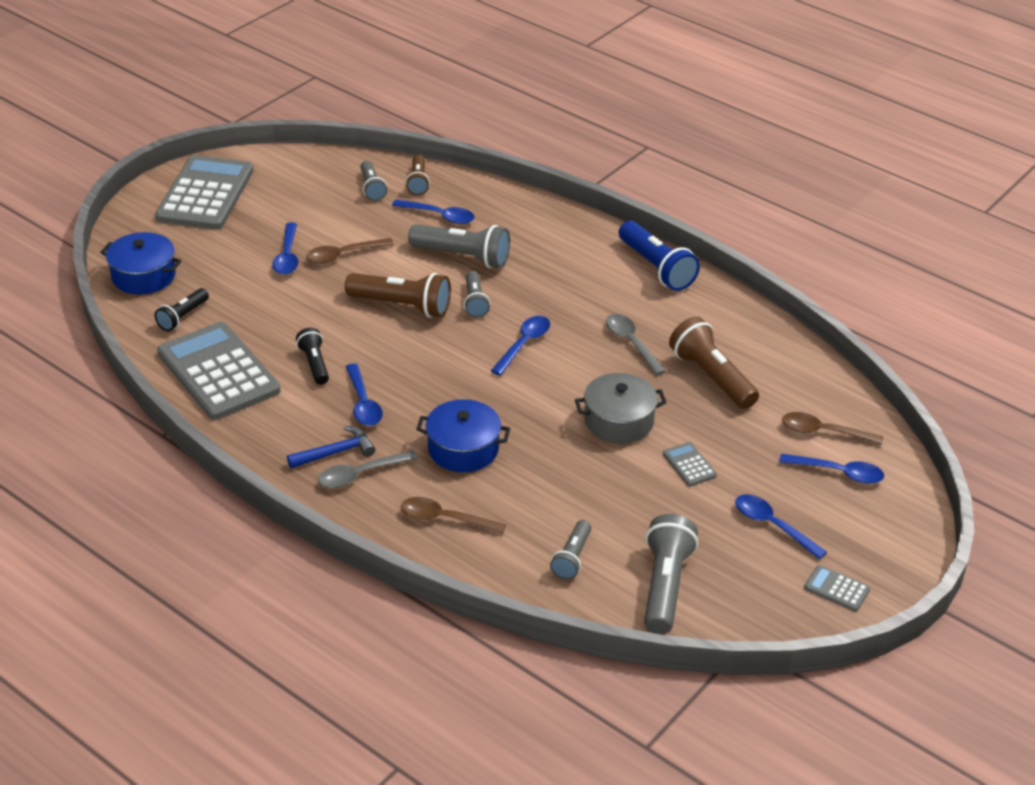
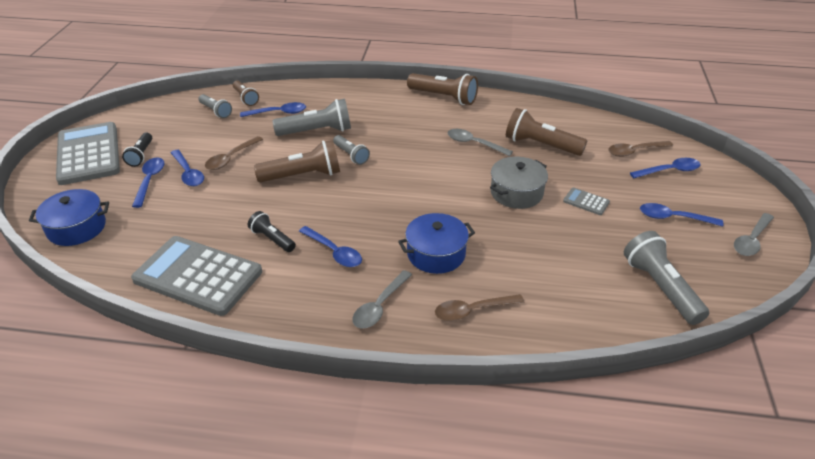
camera: 30 degrees left, 0 degrees up
black flashlight [155,288,209,331] -> black flashlight moved to [122,132,152,167]
blue hammer [287,426,375,469] -> none
blue spoon [491,316,550,375] -> blue spoon moved to [132,158,165,208]
grey flashlight [550,520,591,580] -> none
blue flashlight [619,221,700,291] -> brown flashlight [407,73,478,105]
grey calculator [804,565,870,611] -> grey spoon [734,213,774,256]

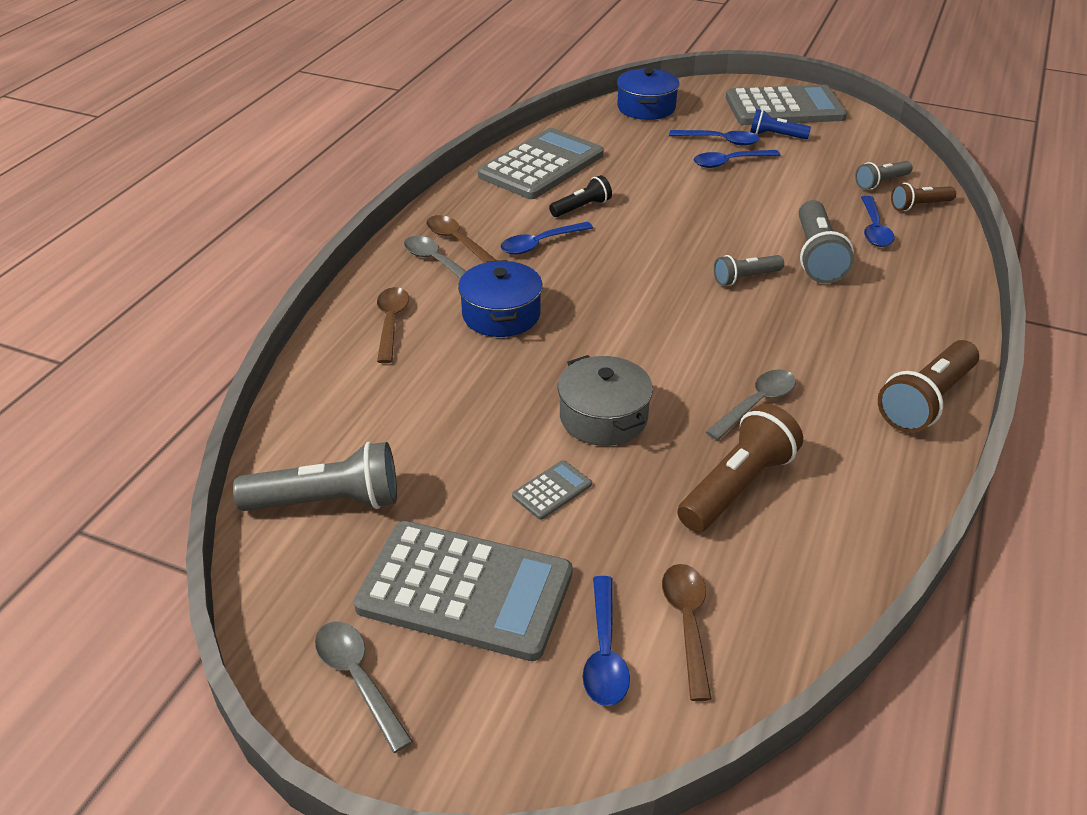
camera: 105 degrees right, 0 degrees up
black flashlight [122,132,152,167] -> blue flashlight [750,109,811,139]
brown spoon [205,136,263,170] -> brown spoon moved to [426,215,497,263]
brown flashlight [254,140,340,182] -> none
blue spoon [640,203,723,226] -> grey calculator [354,521,573,661]

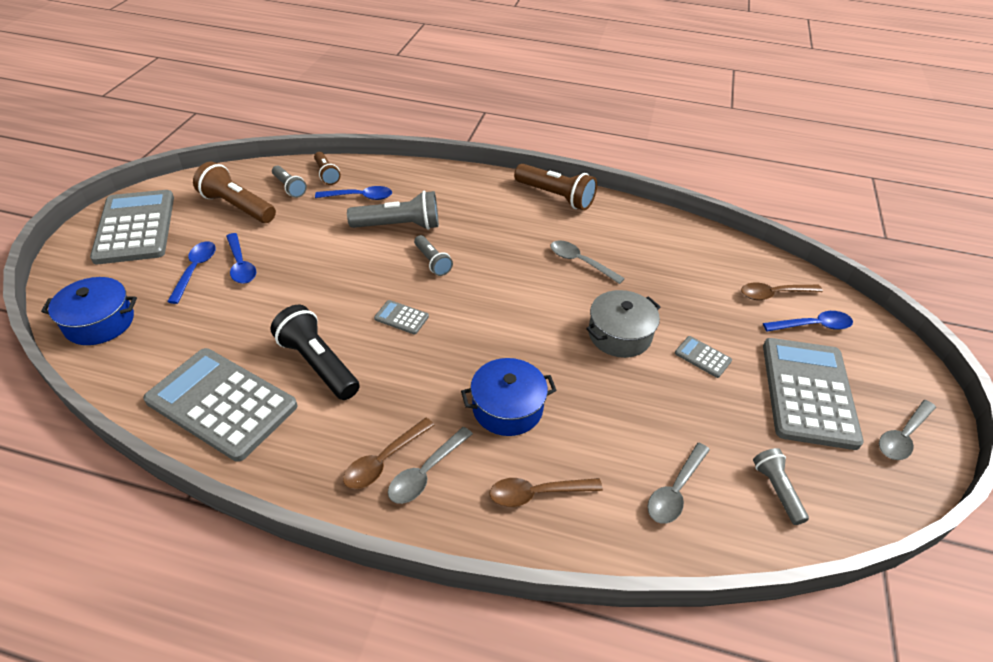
camera: 100 degrees left, 5 degrees up
grey flashlight [233,442,397,511] -> grey flashlight [753,448,809,525], size x0.59
blue spoon [501,222,593,255] -> none
black flashlight [549,175,612,217] -> black flashlight [270,305,360,400], size x1.70
brown flashlight [677,404,803,532] -> brown flashlight moved to [193,162,276,223]
blue flashlight [750,109,811,139] -> none
none -> grey calculator [374,300,429,334]
none -> grey spoon [648,443,710,524]

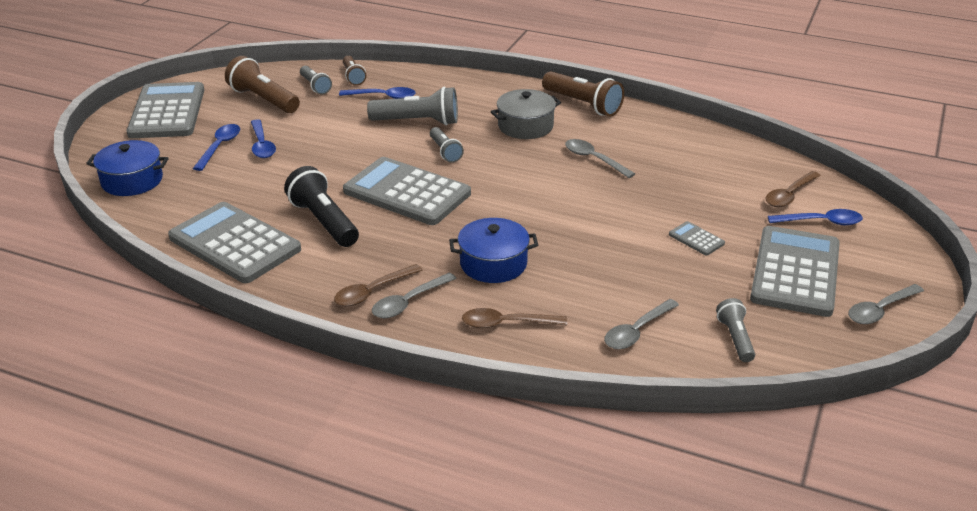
camera: 10 degrees right, 10 degrees down
grey calculator [374,300,429,334] -> grey calculator [343,157,471,225], size x2.44
grey pot [586,290,660,358] -> grey pot moved to [491,89,561,139]
brown spoon [741,283,823,300] -> brown spoon turned 45 degrees counterclockwise [765,171,821,207]

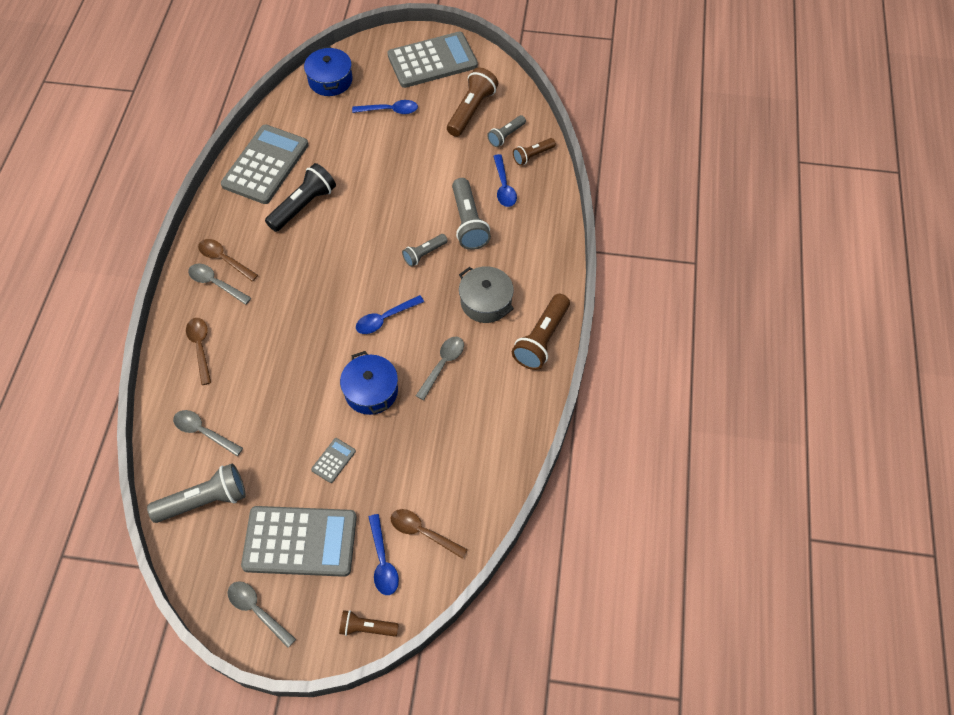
camera: 75 degrees right, 25 degrees up
blue spoon [251,119,276,158] -> blue spoon moved to [356,295,424,334]
grey calculator [343,157,471,225] -> none
blue pot [449,218,538,283] -> blue pot moved to [340,351,398,415]
grey flashlight [716,298,755,362] -> grey flashlight [147,464,246,523], size x1.70
none -> brown flashlight [339,610,399,636]

